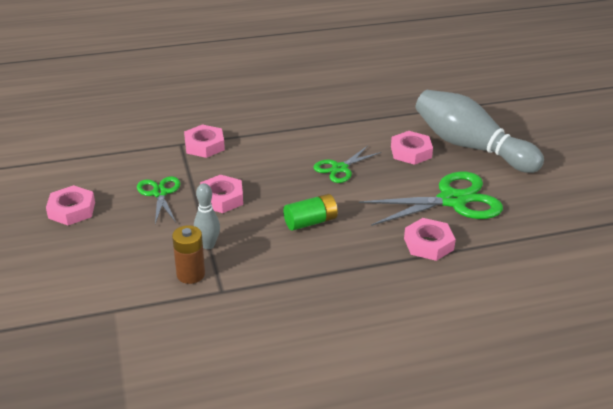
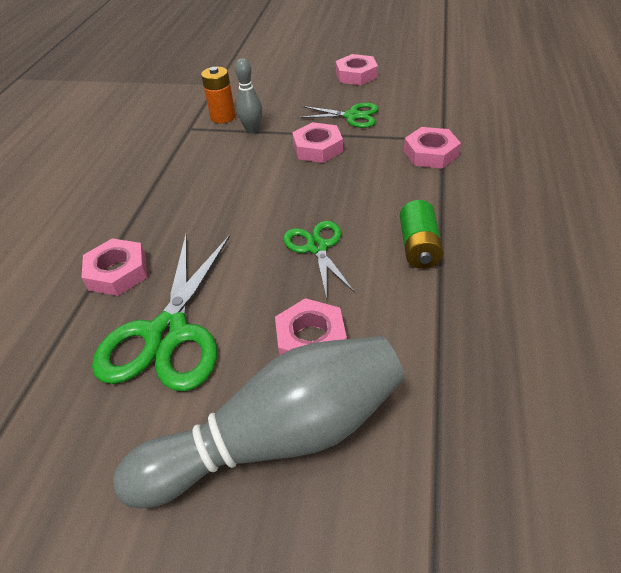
camera: 120 degrees right, 10 degrees up
brown battery [172,225,205,284] -> orange battery [201,67,236,123]
green battery [283,194,338,231] -> green battery moved to [400,200,444,269]

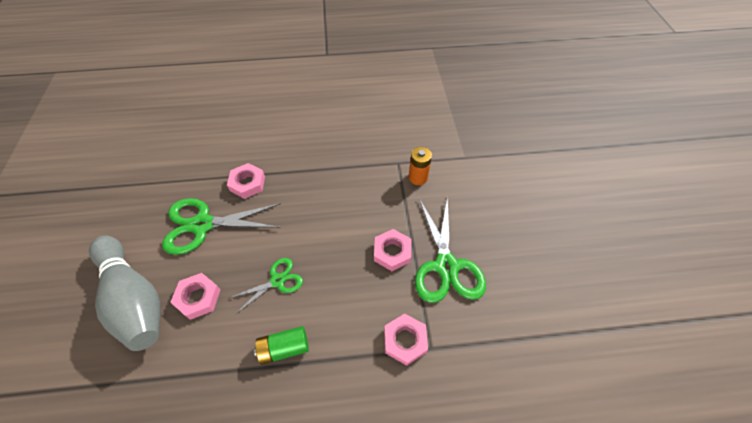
camera: 70 degrees right, 10 degrees up
grey bowling pin [235,58,262,134] -> none
green scissors [297,103,378,128] -> green scissors [415,196,486,303], size x1.77
pink nut [335,54,378,85] -> none

